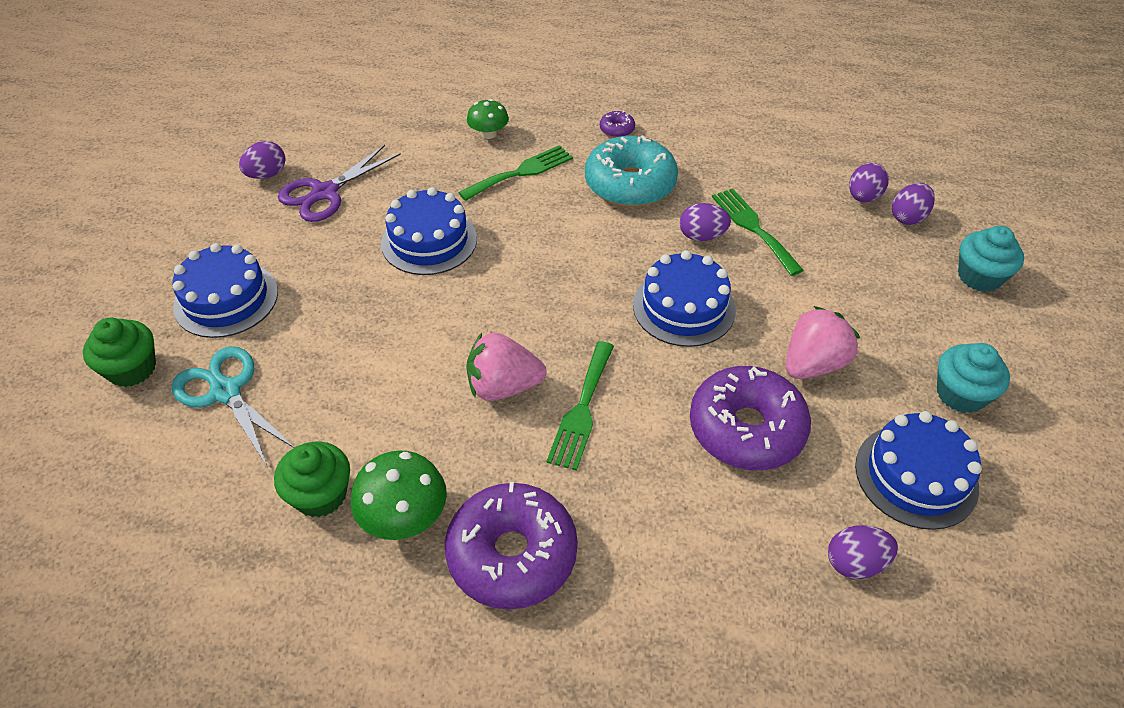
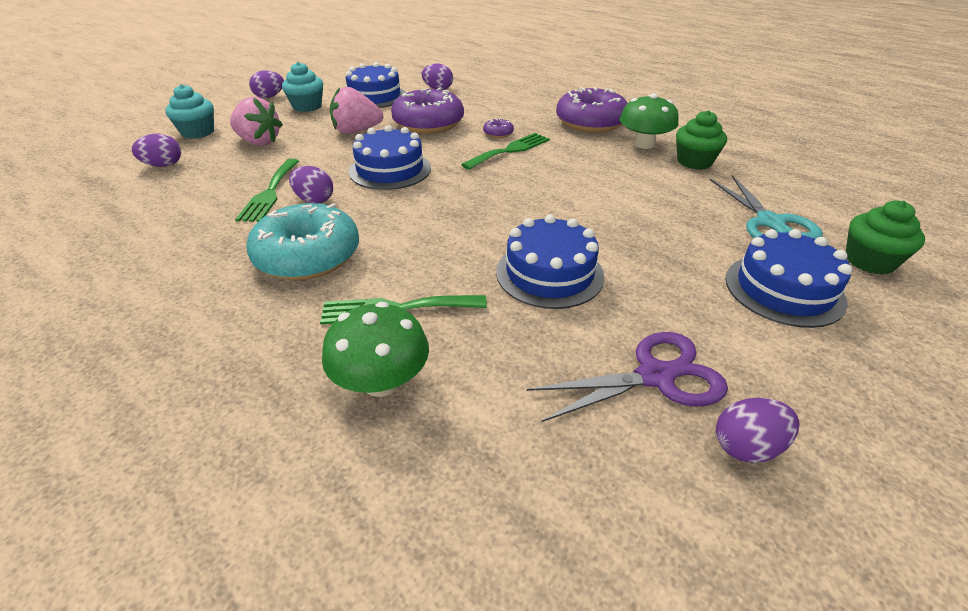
camera: 150 degrees left, 10 degrees down
pink strawberry [466,333,547,401] -> pink strawberry moved to [230,97,283,146]
green mushroom [467,99,509,139] -> green mushroom [322,302,429,397], size x1.52
purple donut [600,111,635,138] -> purple donut moved to [483,118,514,138]
purple egg [849,163,889,202] -> purple egg moved to [249,70,284,98]

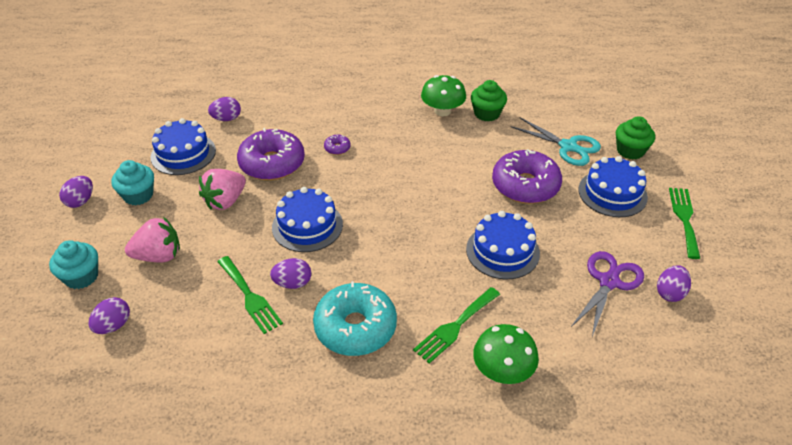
camera: 40 degrees left, 5 degrees up
green fork [461,133,550,170] -> green fork moved to [669,188,700,259]
purple donut [556,87,627,133] -> purple donut moved to [492,149,562,204]

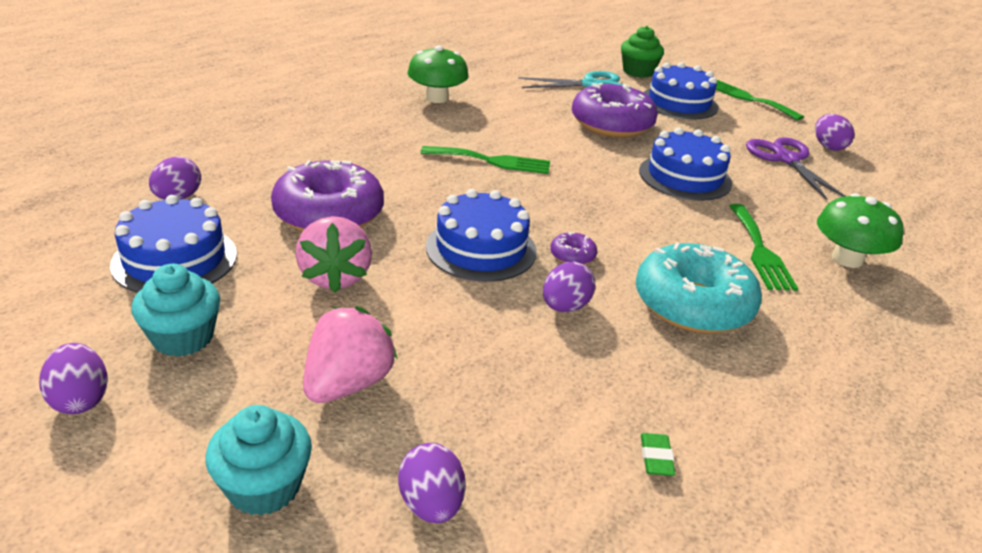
camera: 50 degrees left, 10 degrees down
green fork [217,256,283,334] -> green fork moved to [420,146,550,174]
purple donut [324,135,351,155] -> purple donut moved to [550,232,597,265]
green cupcake [471,80,507,122] -> none
none -> green eraser [641,433,676,476]

